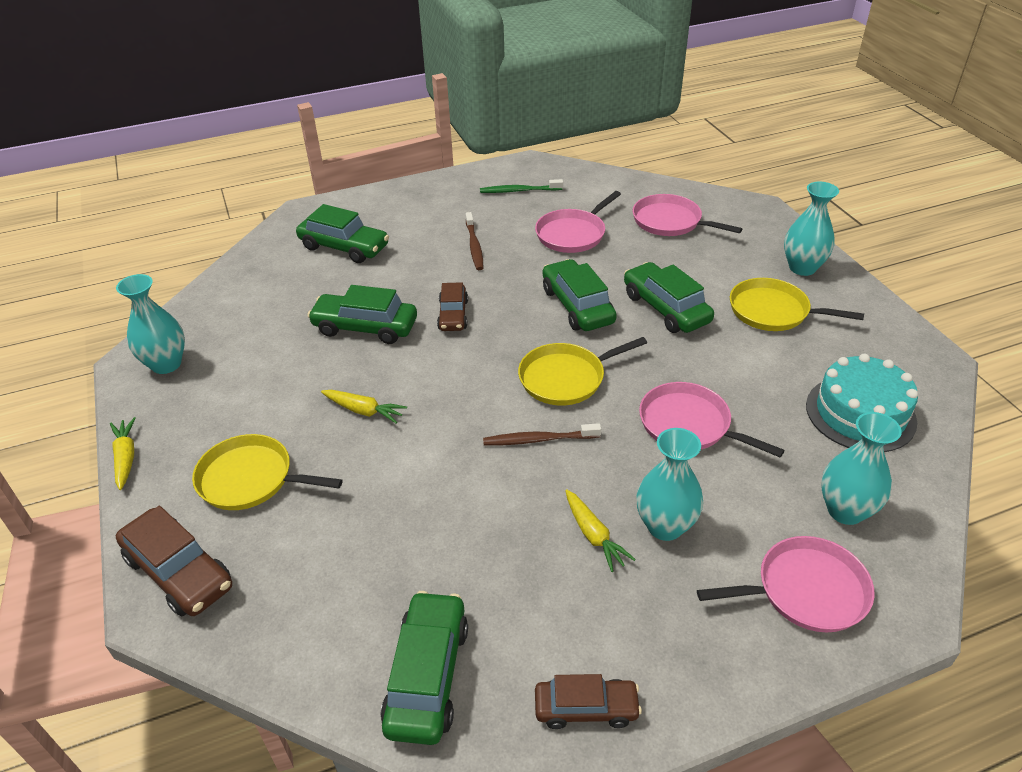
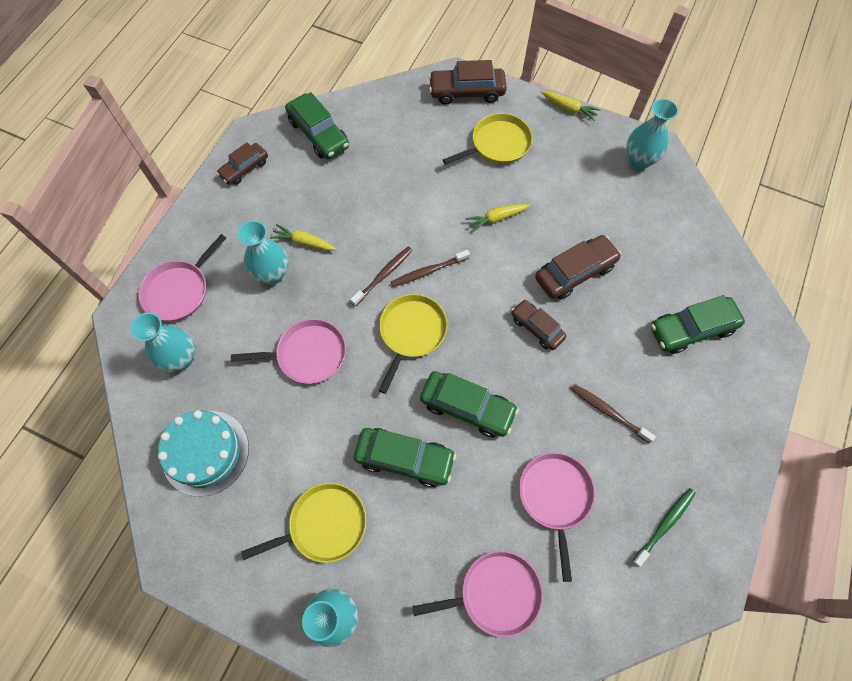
camera: 135 degrees right, 25 degrees up
green car [307,285,417,344] -> brown car [535,235,621,299]
none -> brown toothbrush [391,250,470,287]

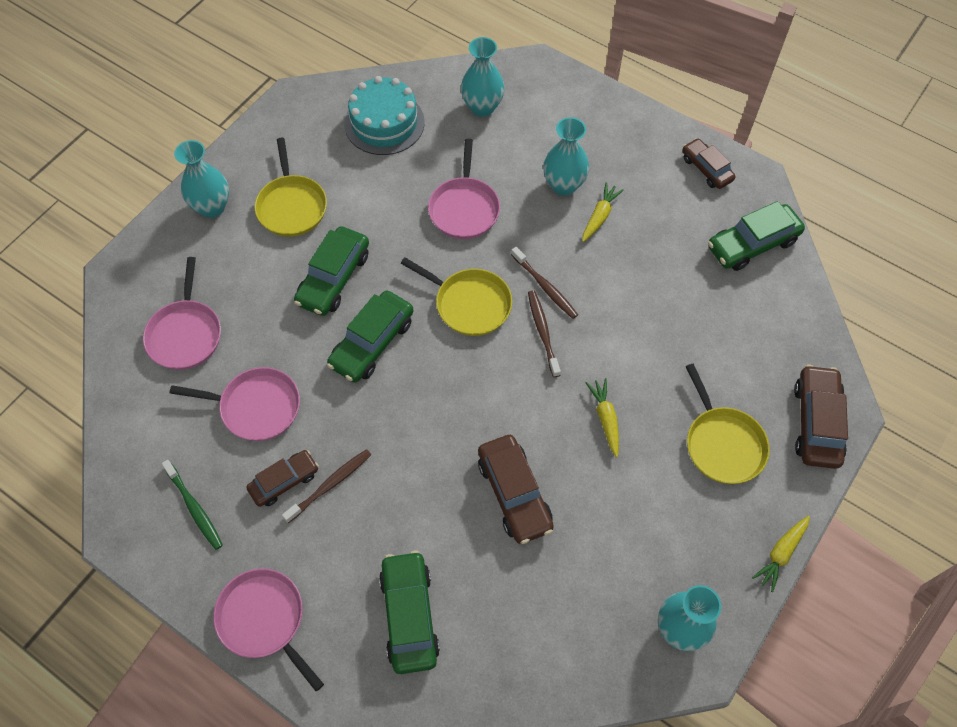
camera: 100 degrees right, 5 degrees down
pink pan [138,234,226,321] -> pink pan moved to [213,568,324,691]
brown car [511,300,566,350] -> brown car moved to [246,450,319,507]

